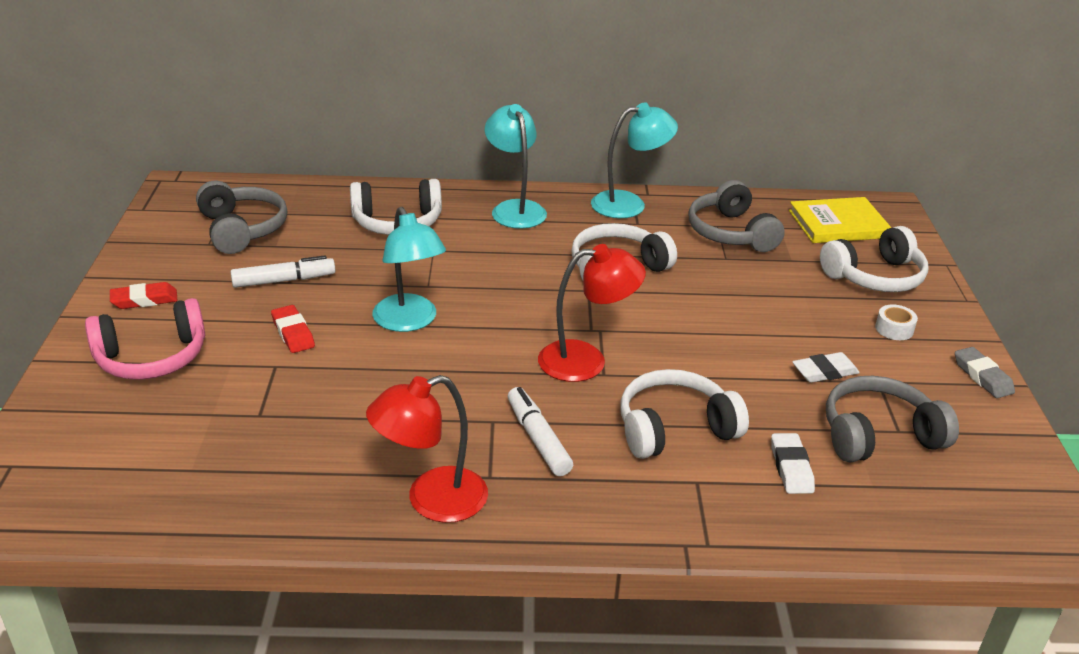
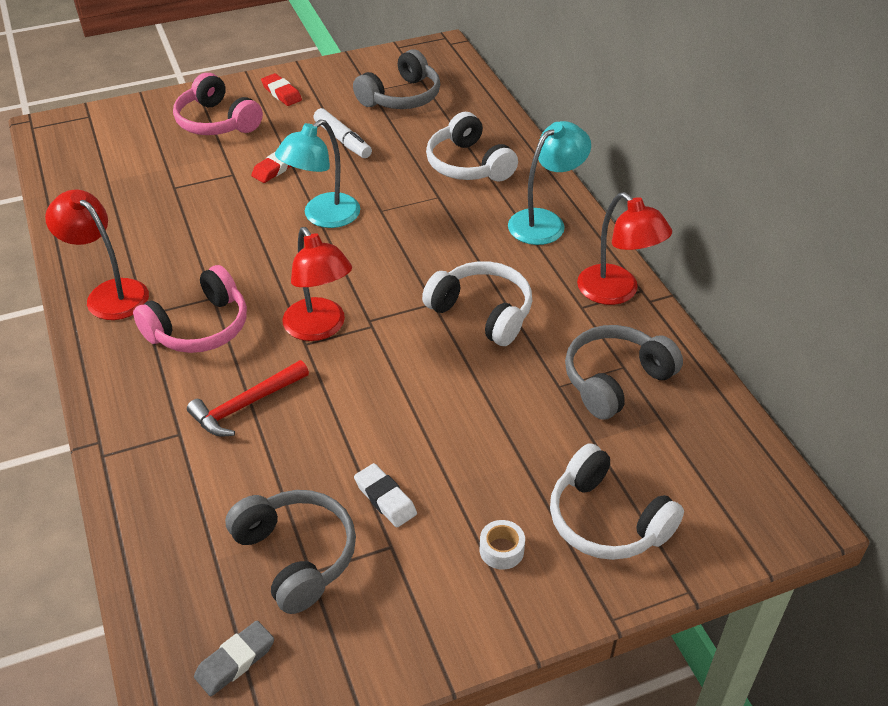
camera: 70 degrees right, 10 degrees up
white marker [508,387,573,476] -> pink headphones [133,265,247,353]
turquoise lamp [591,102,678,218] -> red lamp [577,192,672,305]
white headphones [621,369,749,459] -> red hammer [187,360,309,437]
white eraser [771,433,815,494] -> none
yellow book [789,197,891,243] -> none
grey eraser [955,347,1015,398] -> grey eraser moved to [194,621,274,696]

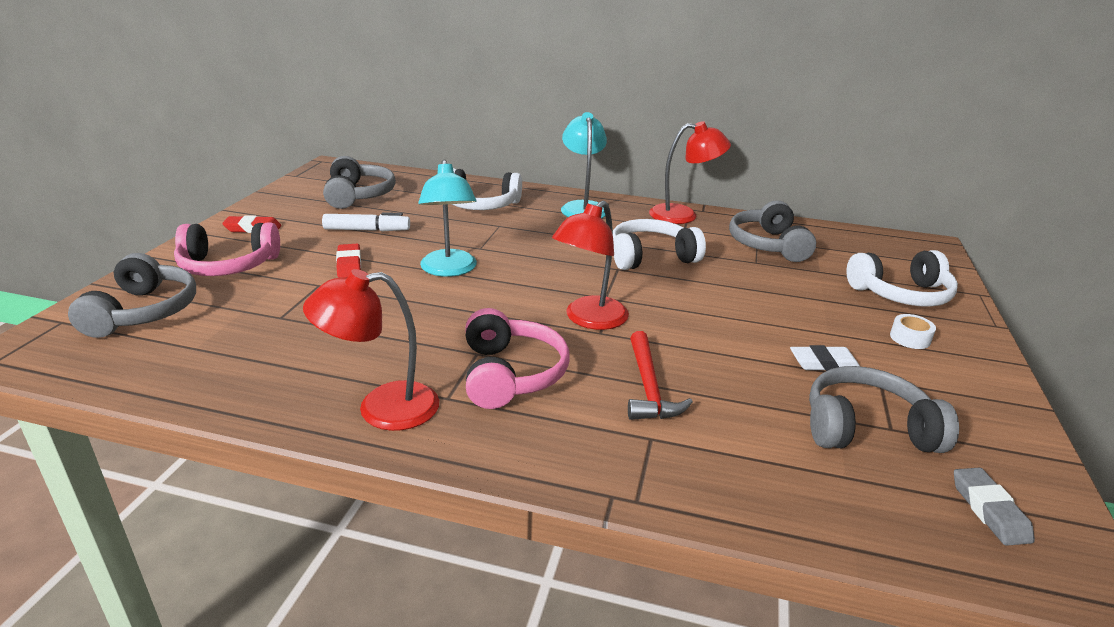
camera: 55 degrees left, 15 degrees down
red lamp [282,227,352,341] -> red lamp turned 120 degrees clockwise [552,200,629,330]
none -> grey headphones [68,253,196,338]

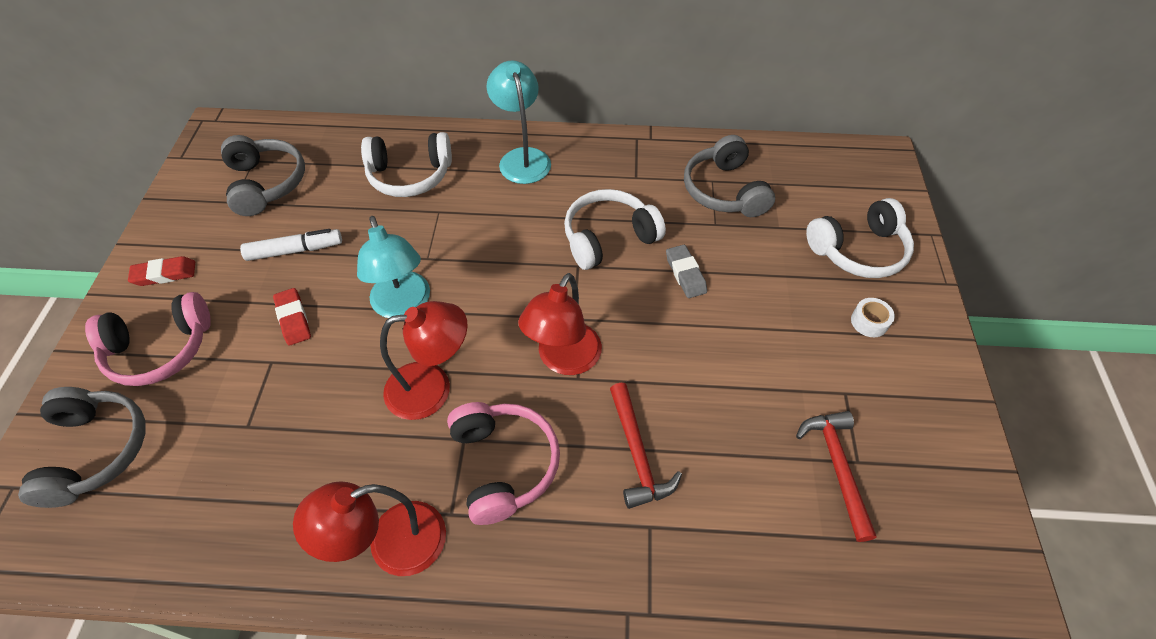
camera: 10 degrees left, 25 degrees up
red lamp [649,121,731,224] -> red lamp moved to [380,301,467,420]
white eraser [790,345,860,371] -> none
grey headphones [809,366,959,453] -> red hammer [796,411,877,542]
grey eraser [954,468,1035,546] -> grey eraser moved to [666,245,707,298]

